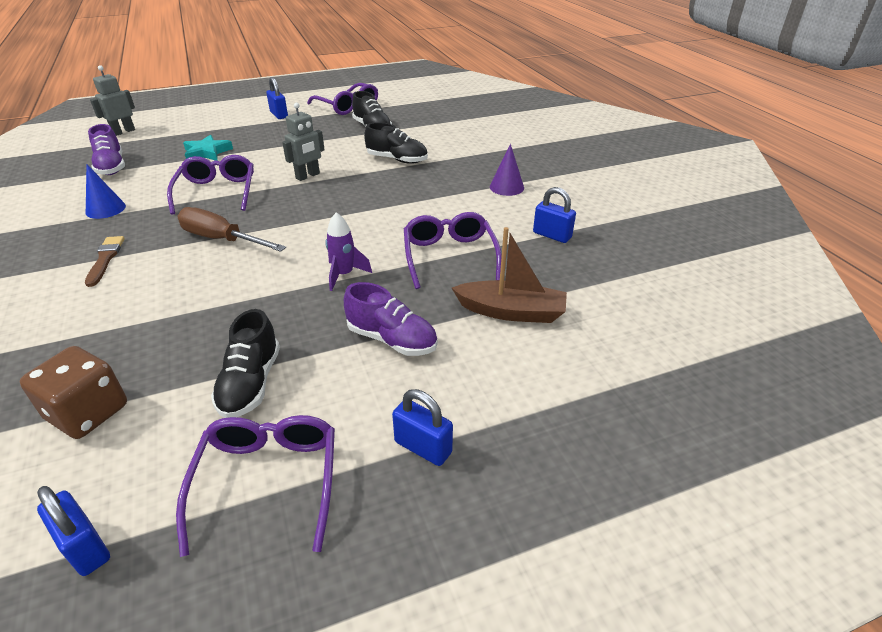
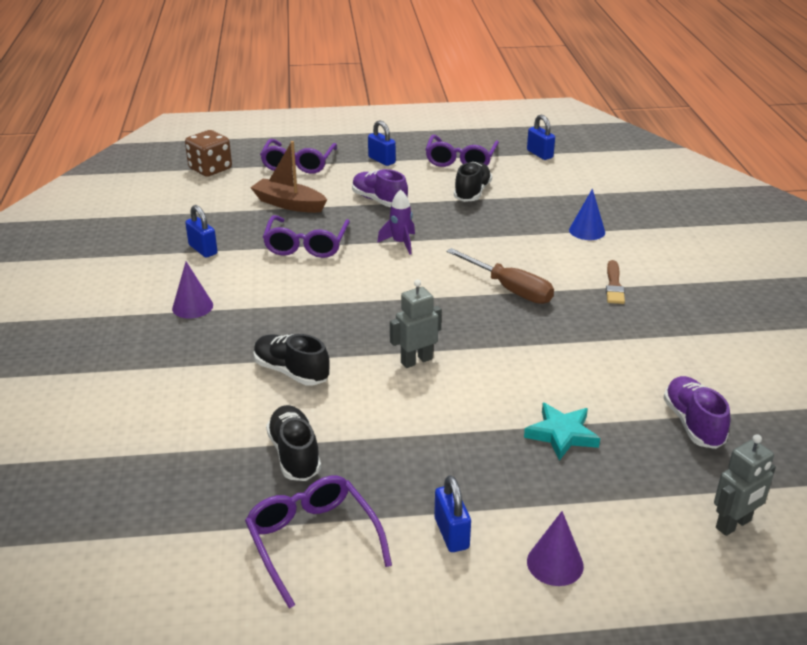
camera: 165 degrees left, 5 degrees down
brown dice [20,346,127,439] -> brown dice moved to [185,130,232,177]
blue cone [86,164,126,219] -> blue cone moved to [569,189,605,240]
purple glasses [167,155,254,215] -> purple glasses moved to [260,139,337,174]
none -> purple cone [527,511,584,586]

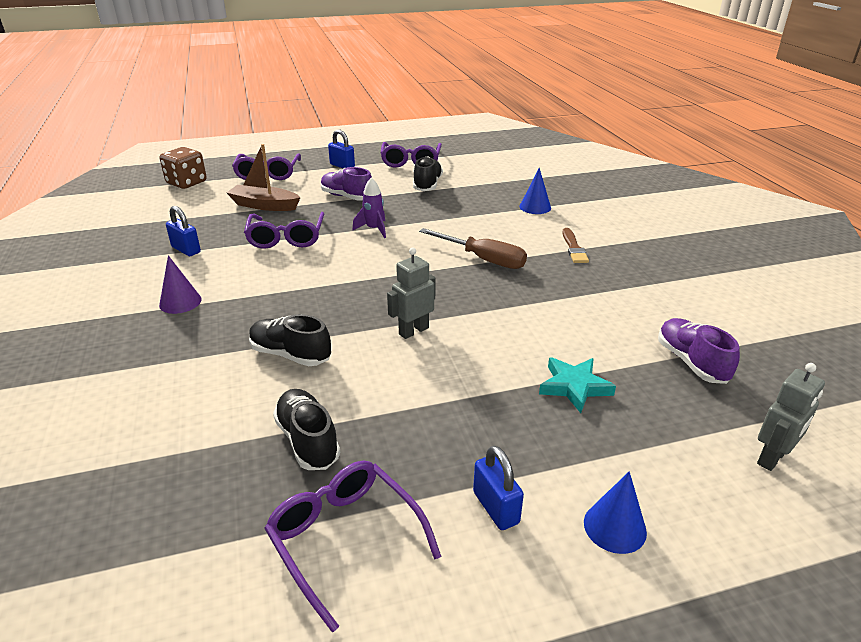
camera: 10 degrees left, 0 degrees up
blue padlock [527,115,555,160] -> none
purple cone [527,511,584,586] -> blue cone [584,471,647,554]

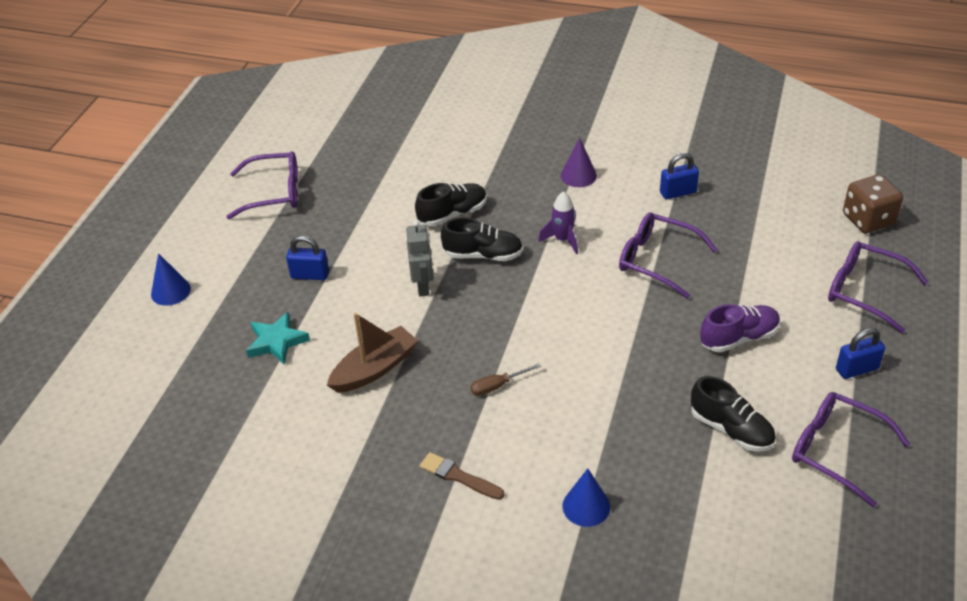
camera: 125 degrees right, 10 degrees up
brown boat [227,144,300,211] -> brown boat moved to [327,313,418,393]
black shoe [273,389,340,470] -> black shoe moved to [441,217,523,261]
purple rocket [352,177,386,238] -> purple rocket moved to [538,191,578,255]
brown screwdriver [419,228,527,269] -> brown screwdriver [470,363,541,396], size x0.54
blue padlock [473,446,524,530] -> blue padlock moved to [286,236,329,280]
purple shoe [658,318,740,384] -> none
grey robot [757,363,825,471] -> none

